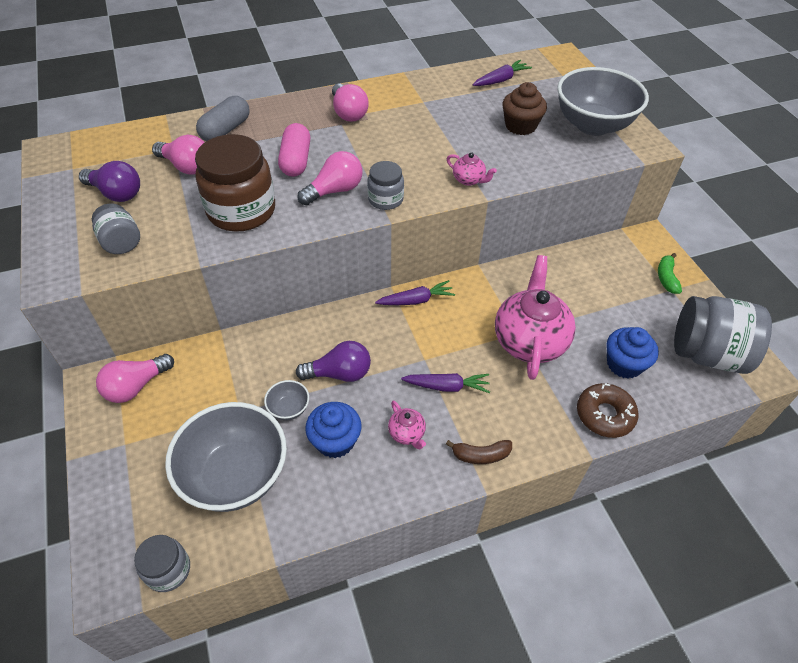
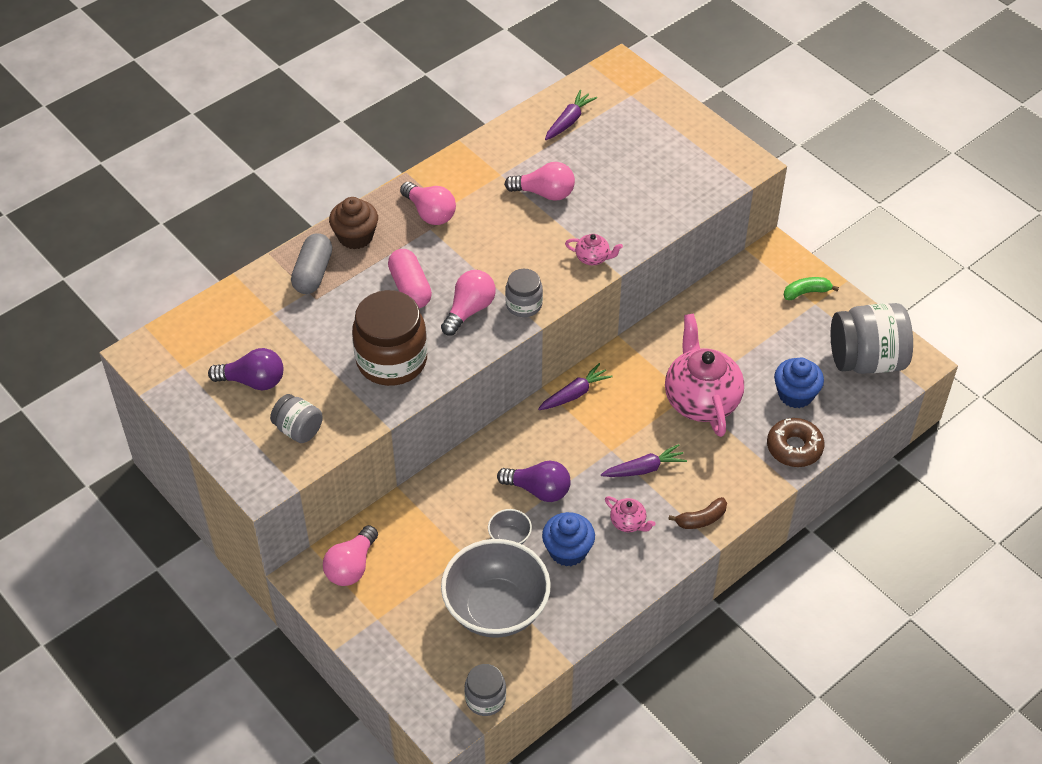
camera: 20 degrees left, 0 degrees up
pink light bulb [152,135,205,175] -> pink light bulb moved to [504,162,575,201]
purple light bulb [296,341,371,382] -> purple light bulb turned 45 degrees clockwise [497,461,571,502]
brown cupcake [502,82,547,135] -> brown cupcake moved to [329,197,378,249]
grey bowl [557,67,649,136] -> none
green banana [658,253,682,294] -> green banana turned 90 degrees clockwise [784,277,839,300]

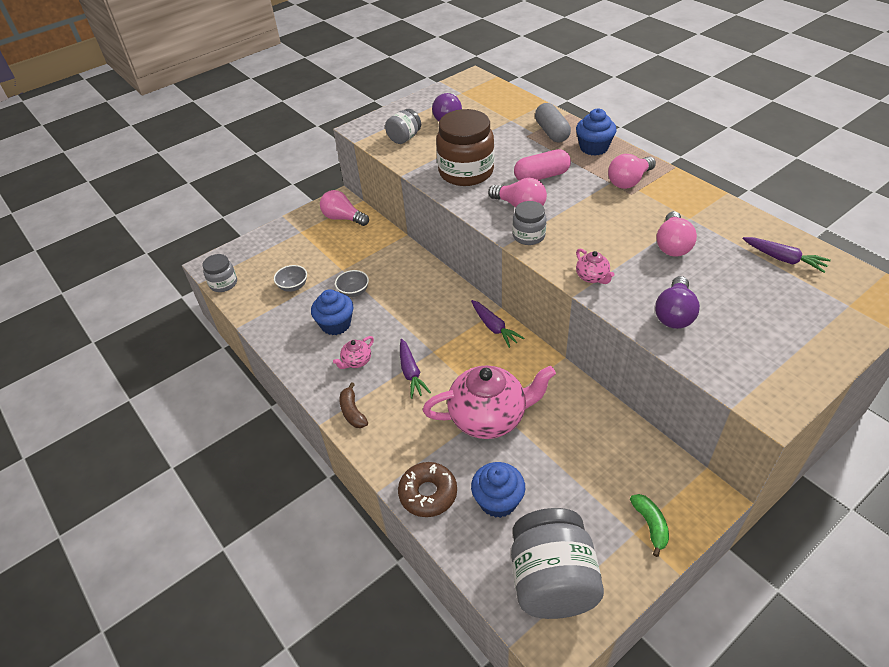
camera: 95 degrees right, 5 degrees down
grey capsule [291,233,332,294] -> grey capsule turned 60 degrees clockwise [535,103,571,142]
brown cupcake [329,197,378,249] -> blue cupcake [576,109,616,156]
grey bowl [441,539,551,638] -> grey bowl [274,265,307,292], size x0.42
purple light bulb [497,461,571,502] -> purple light bulb moved to [655,276,700,329]
pink teapot [565,234,623,265] -> pink teapot turned 45 degrees counterclockwise [576,248,614,284]

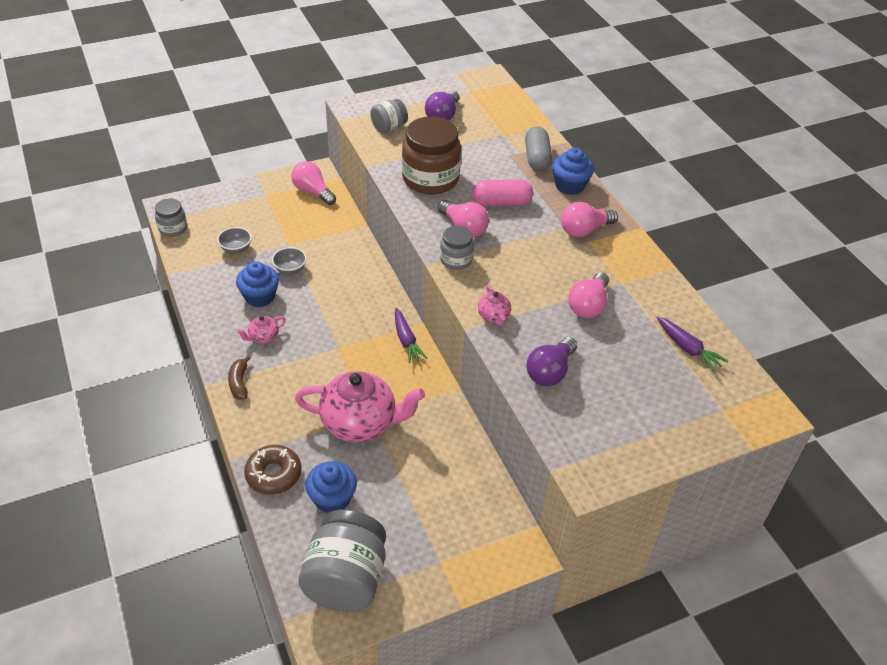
camera: 10 degrees right, 0 degrees up
purple carrot [400,339,431,399] -> none
green banana [630,494,669,557] -> none

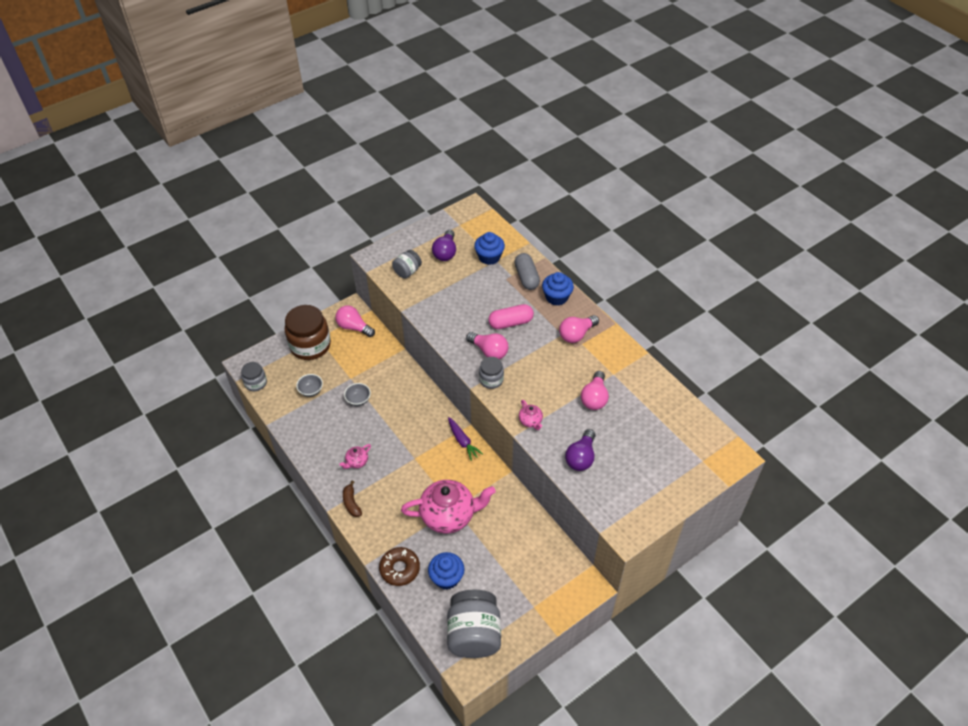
camera: 10 degrees left, 5 degrees up
blue cupcake [236,261,279,307] -> blue cupcake moved to [474,232,505,265]
brown jar [402,116,461,195] -> brown jar moved to [285,305,331,360]
purple carrot [657,316,728,372] -> none

